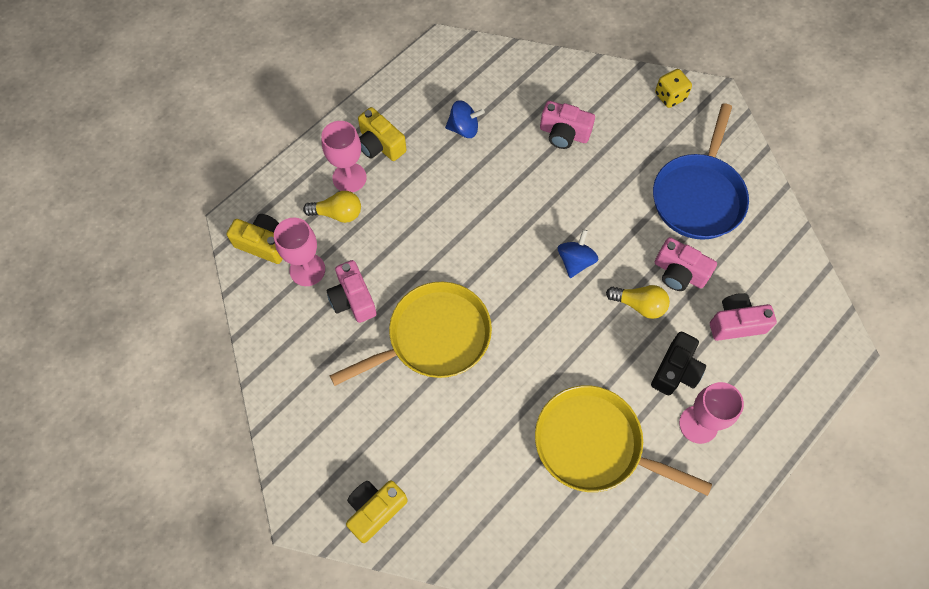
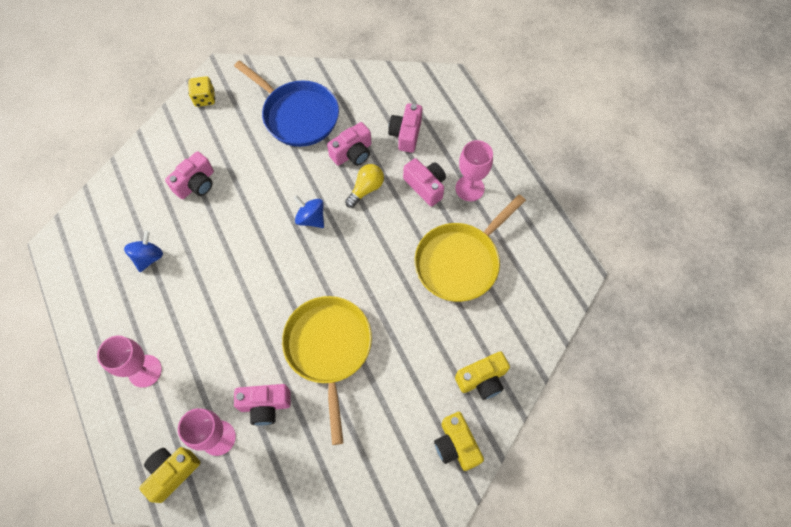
camera: 70 degrees left, 0 degrees up
yellow light bulb [303,191,361,223] -> none
yellow camera [358,107,406,161] -> yellow camera moved to [455,351,510,400]
black camera [651,332,706,396] -> pink camera [403,158,446,207]

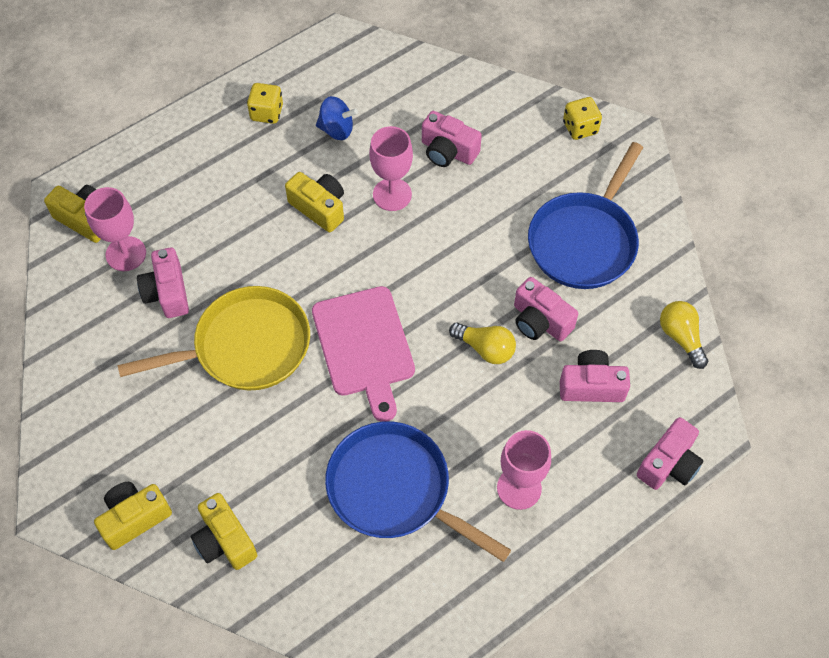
camera: 80 degrees right, 5 degrees down
pink goblet [97,336,162,388] -> pink goblet moved to [369,126,413,211]
blue spinning top [294,195,324,228] -> none
pink camera [403,158,446,207] -> pink camera moved to [637,417,703,490]
yellow pan [414,194,526,302] -> blue pan [325,422,511,562]
none -> yellow dice [247,83,283,124]
none -> yellow camera [285,172,344,232]
none -> pink cutting board [312,286,415,422]
none -> yellow light bulb [660,301,708,369]

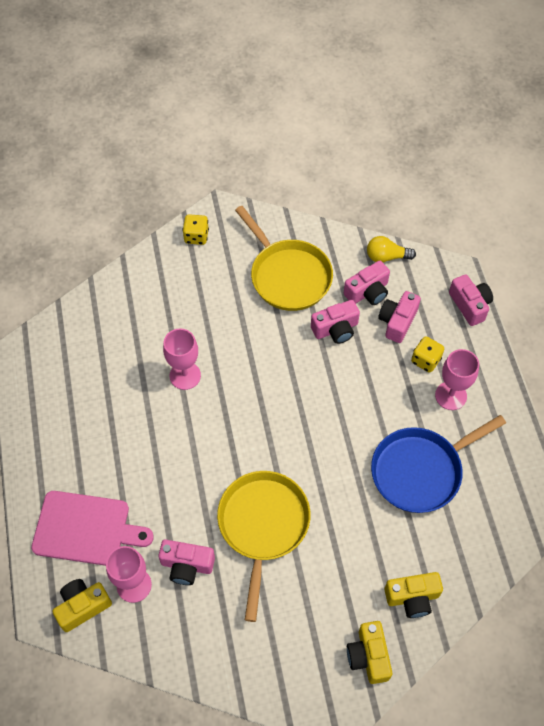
camera: 65 degrees left, 0 degrees up
yellow dice [247,83,283,124] -> yellow dice moved to [411,336,444,373]
yellow camera [285,172,344,232] -> none
pink cutting board [312,286,415,422] -> pink cutting board moved to [31,491,154,566]
blue spinning top [316,96,358,140] -> none
pink camera [422,111,482,167] -> pink camera moved to [344,261,390,305]
yellow light bulb [449,323,516,364] -> none
blue pan [528,142,643,289] -> yellow pan [235,206,333,311]

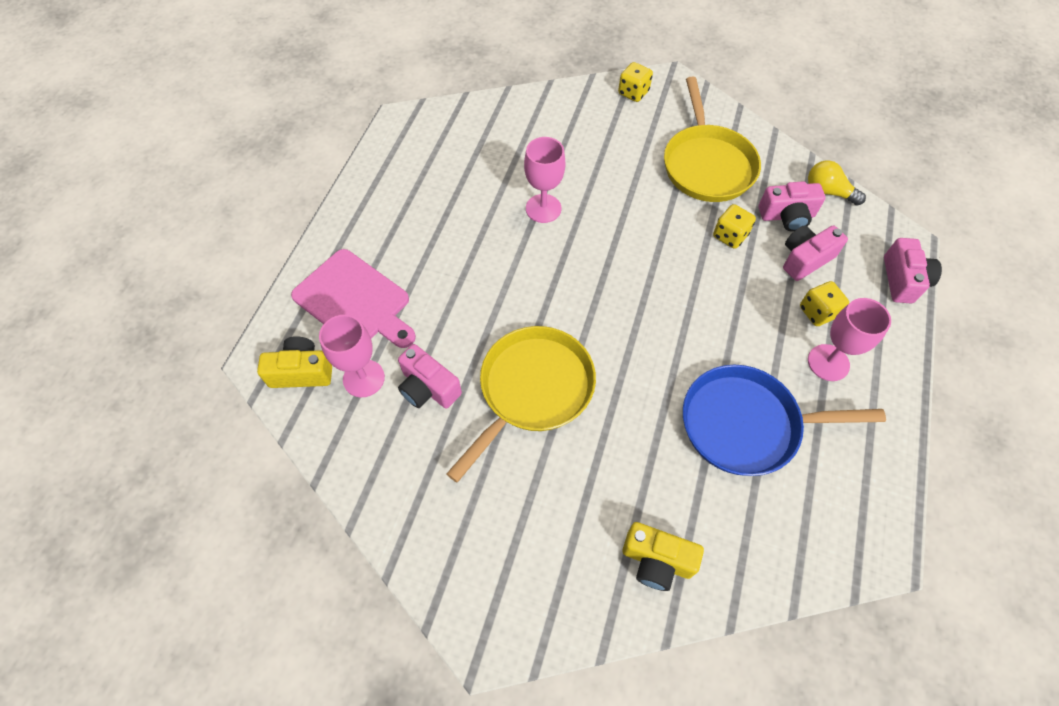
camera: 30 degrees right, 0 degrees up
pink camera [311,300,360,344] -> yellow dice [713,204,756,249]
yellow camera [347,621,392,684] -> none

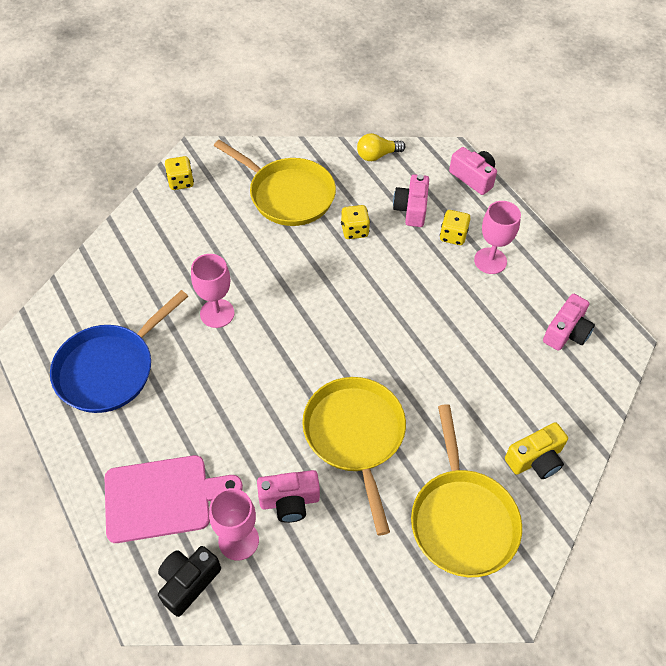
camera: 50 degrees left, 5 degrees down
yellow camera [257,336,332,388] -> black camera [158,546,221,617]
blue pan [683,365,886,476] -> blue pan moved to [50,290,188,413]
pink camera [759,181,825,231] -> pink camera moved to [543,294,595,351]
none -> yellow pan [411,404,522,577]

